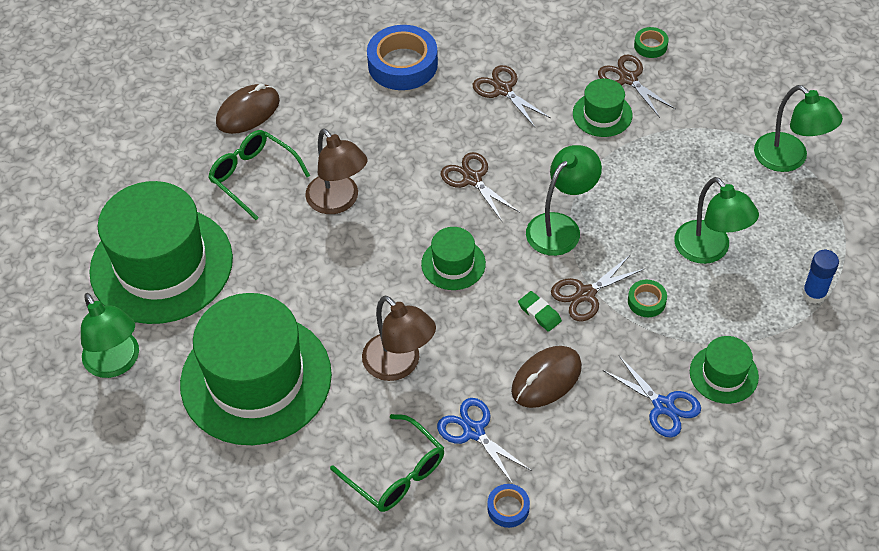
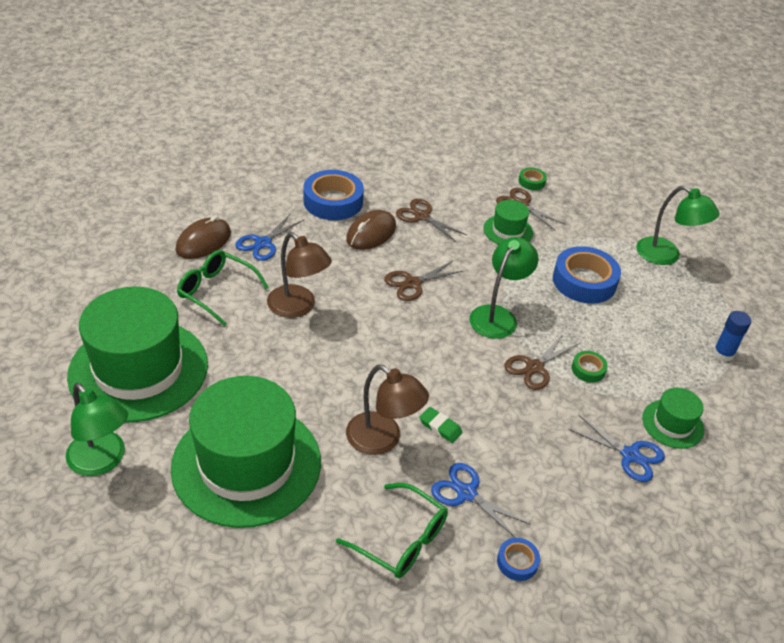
camera: 15 degrees left, 10 degrees down
green hat [421,227,486,290] -> none
brown scissors [441,152,520,223] -> brown scissors turned 75 degrees counterclockwise [384,261,463,301]
brown mouse [511,346,582,408] -> brown mouse moved to [346,210,396,250]
green eraser [518,291,562,332] -> green eraser moved to [419,407,463,443]
green lamp [674,177,759,264] -> none
none -> blue scissors [235,213,304,261]
none -> blue tape [553,246,621,304]

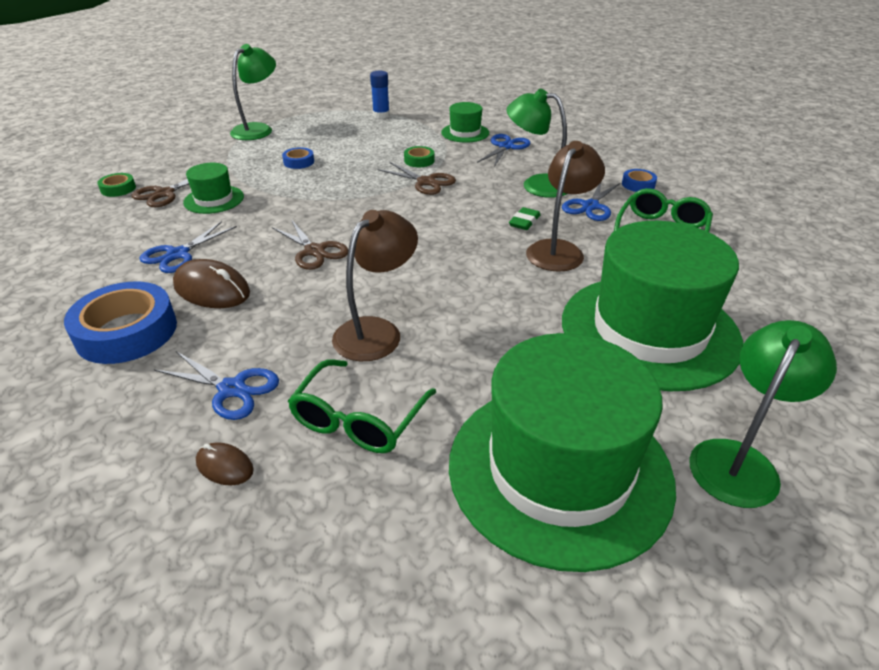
camera: 95 degrees left, 5 degrees down
brown mouse [175,215,231,259] -> brown mouse [196,442,254,485], size x0.54
brown scissors [396,199,467,242] -> blue scissors [139,221,237,273]
green lamp [469,237,539,339] -> green lamp moved to [507,89,567,198]
blue tape [553,246,621,304] -> blue tape [282,147,314,169], size x0.48

